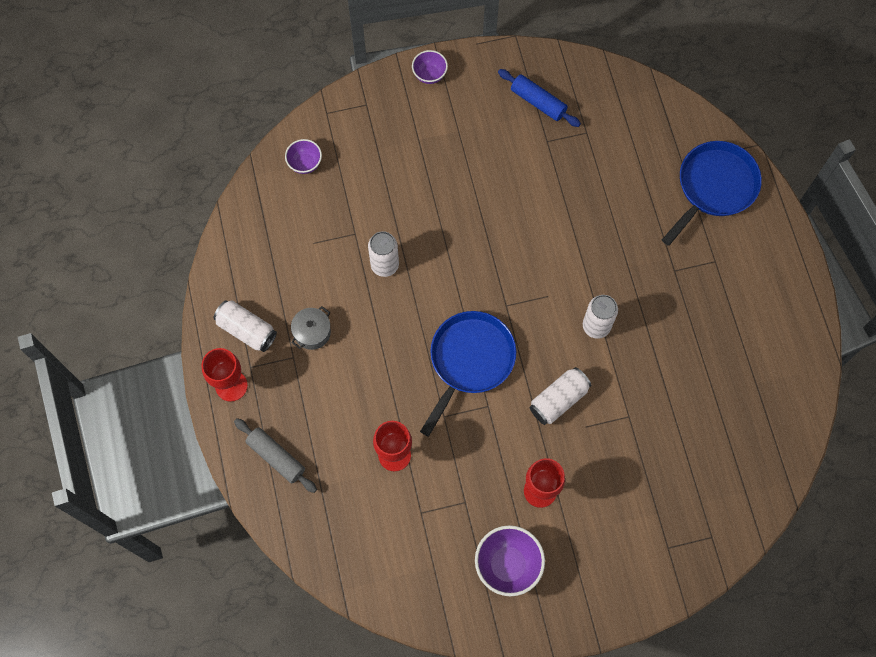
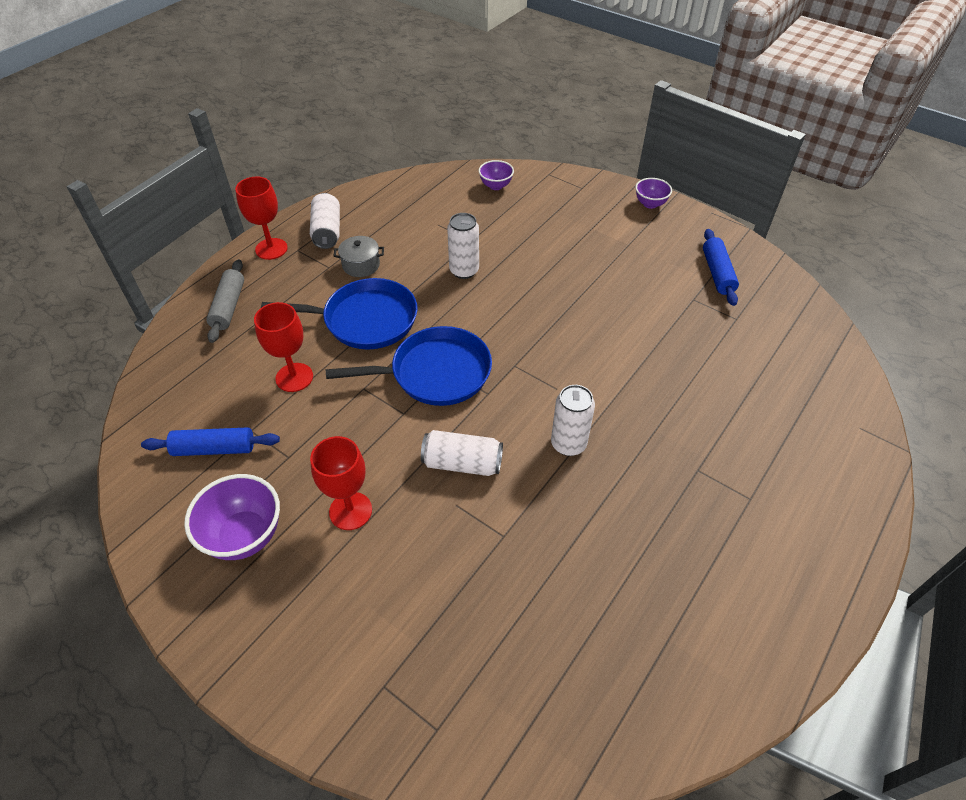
camera: 50 degrees right, 20 degrees down
blue pan [662,141,762,246] -> blue pan moved to [261,278,418,349]
none -> blue rolling pin [141,427,280,456]

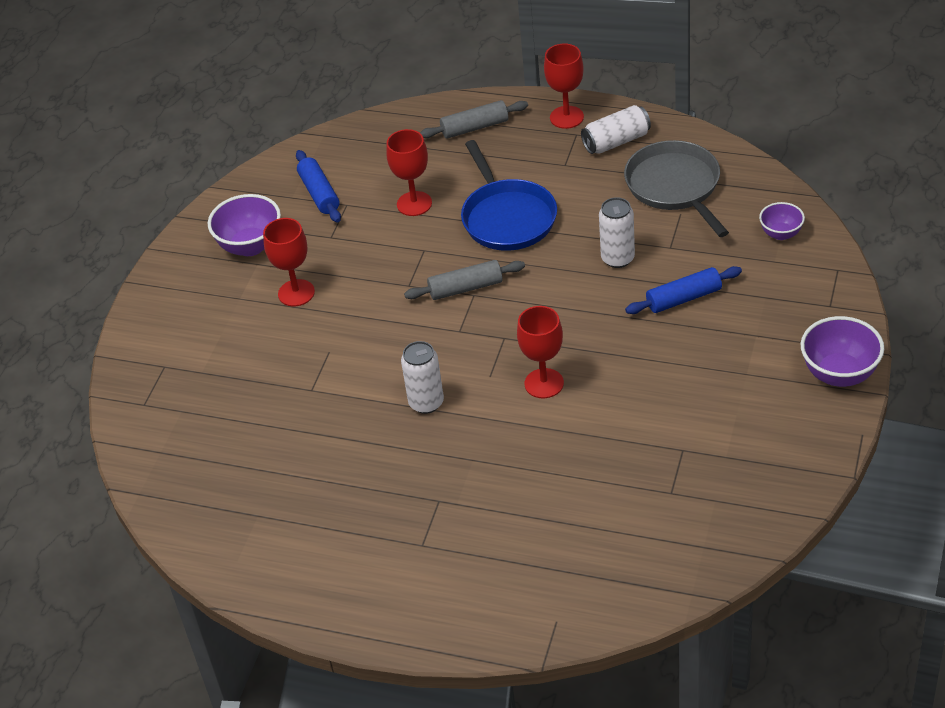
camera: 75 degrees right, 5 degrees down
blue pan [326,326,492,406] -> grey rolling pin [404,260,525,300]
grey pot [334,236,384,277] -> none
white can [421,430,503,476] -> none
purple bowl [635,178,672,209] -> purple bowl [801,316,884,387], size x1.69
blue rolling pin [703,229,739,306] -> blue rolling pin moved to [625,266,742,314]
none -> red goblet [517,306,564,398]
none -> grey pan [624,140,729,237]

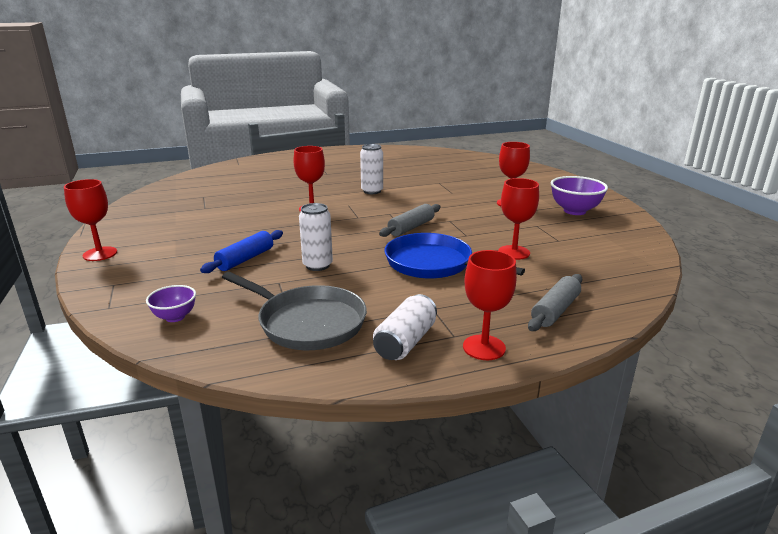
camera: 140 degrees right, 20 degrees down
blue rolling pin [296,150,341,222] -> none
purple bowl [801,316,884,387] -> red goblet [64,179,117,261]

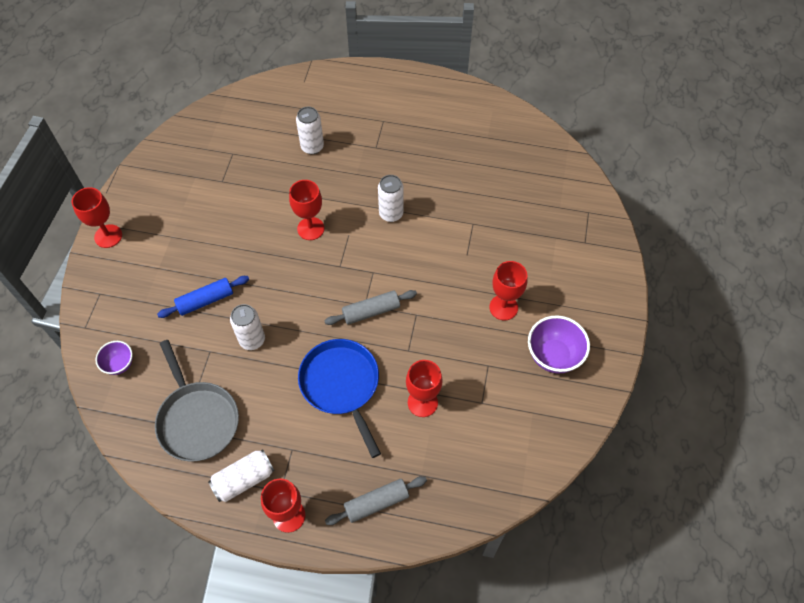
camera: 30 degrees right, 35 degrees up
none -> white can [296,107,324,154]

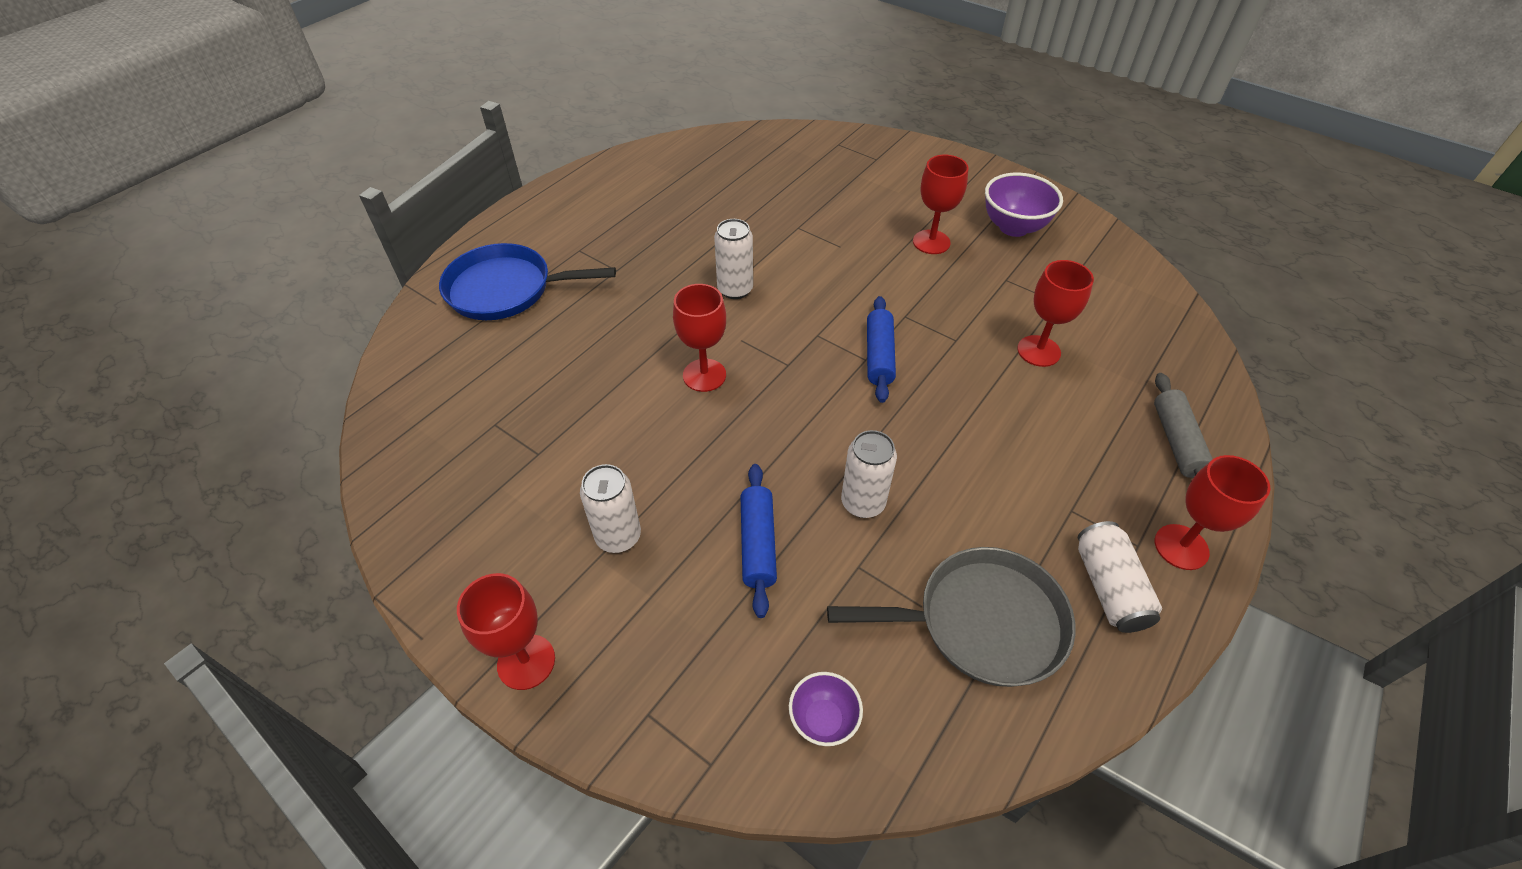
camera: 65 degrees left, 10 degrees down
white can [296,107,324,154] -> white can moved to [580,464,641,553]
blue pan [298,339,381,458] -> blue pan moved to [439,243,616,320]
grey rolling pin [325,290,417,325] -> blue rolling pin [867,296,896,403]

